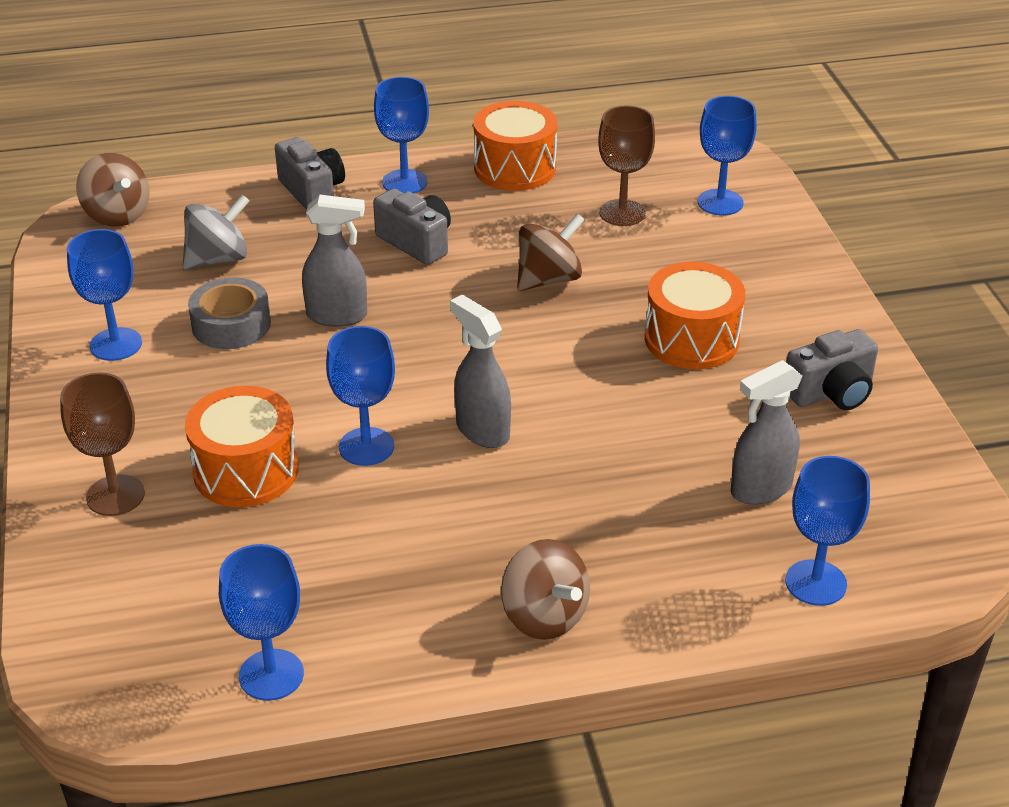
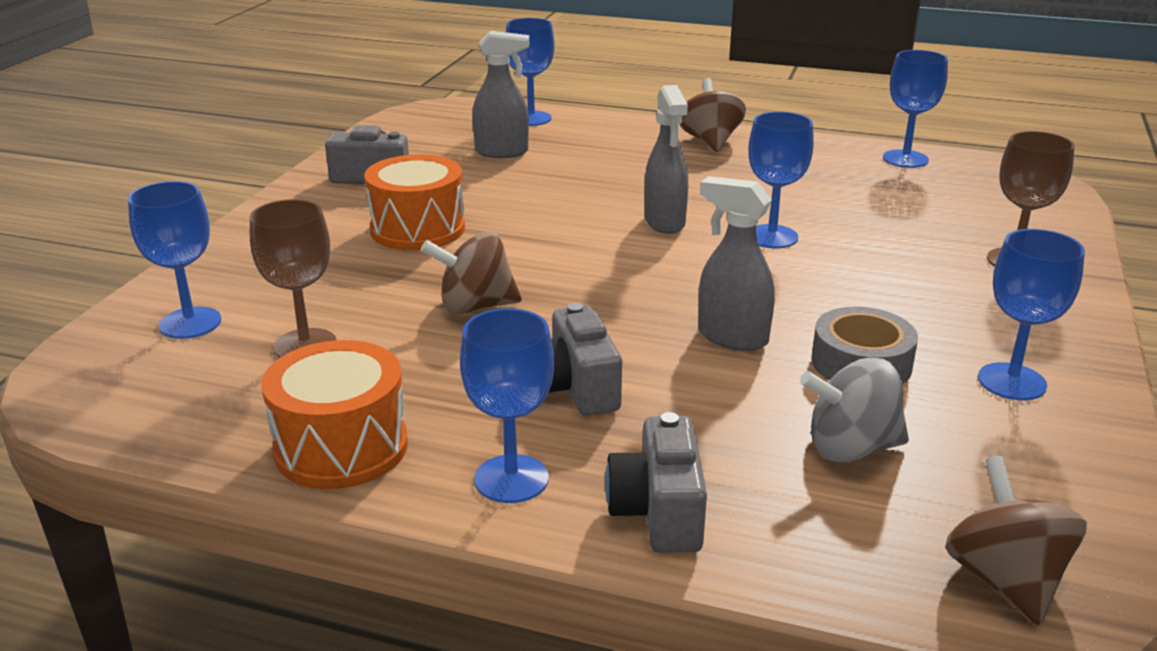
camera: 150 degrees left, 10 degrees down
orange drum [185,386,298,507] -> none

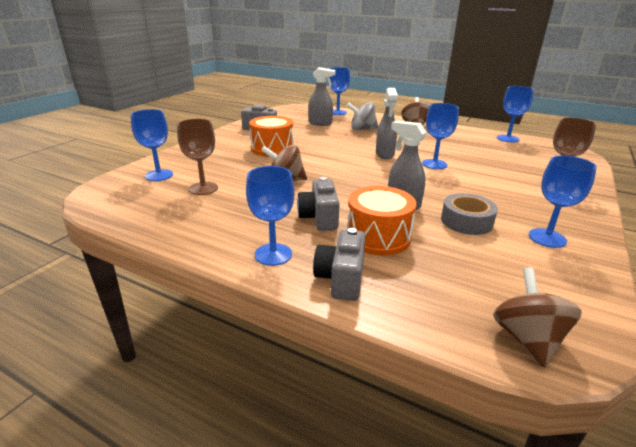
camera: 10 degrees right, 0 degrees up
orange drum [261,340,408,489] -> orange drum moved to [347,186,416,255]
grey spinning top [800,358,909,463] -> grey spinning top moved to [347,102,379,130]

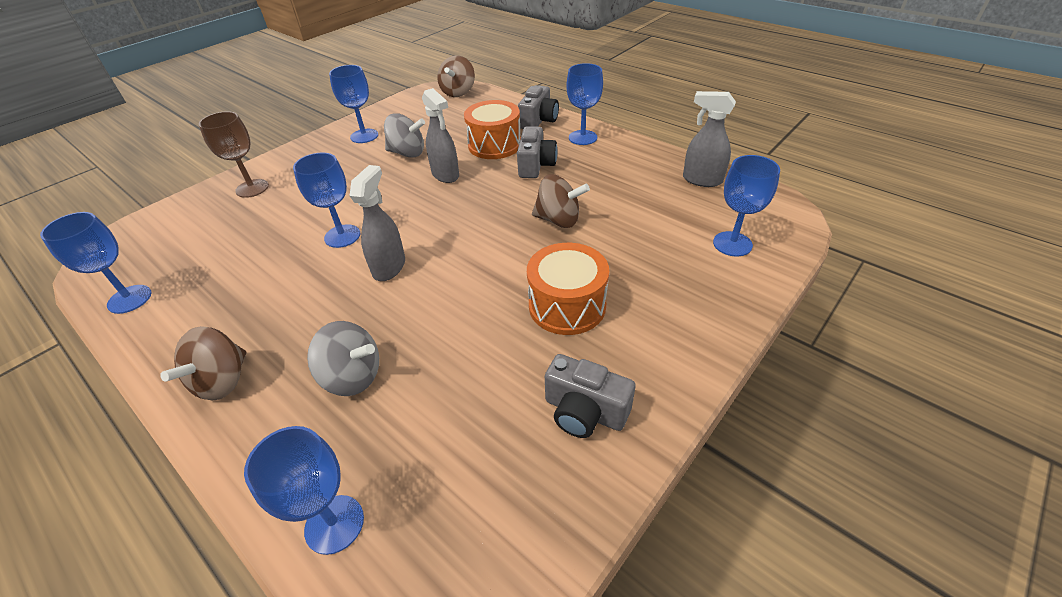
camera: 165 degrees left, 15 degrees up
brown goblet [177,119,218,195] -> none
grey spray bottle [308,67,336,126] -> grey spray bottle moved to [683,91,736,187]
grey tape [441,193,498,235] -> grey spinning top [384,113,425,158]

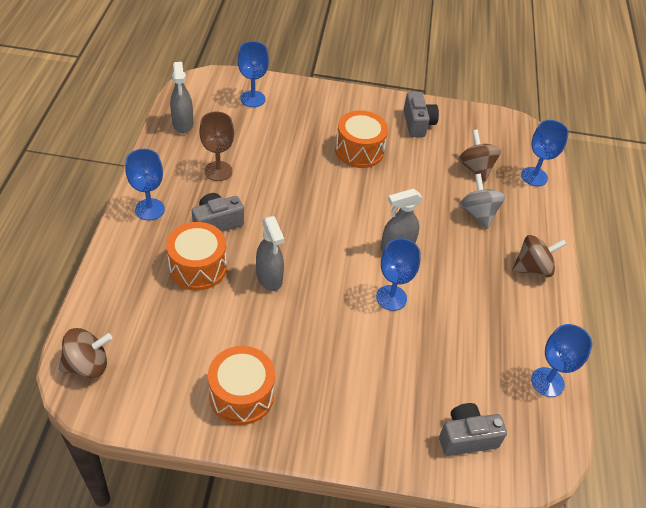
camera: 130 degrees left, 5 degrees up
brown goblet [199,111,269,198] -> brown goblet moved to [199,111,234,181]
blue goblet [329,65,378,143] -> orange drum [208,346,275,425]
grey spinning top [384,113,425,158] -> none
grey spray bottle [422,88,459,183] -> grey spray bottle turned 135 degrees clockwise [256,216,284,291]
grey camera [518,85,559,129] -> grey camera moved to [439,403,507,456]
brown spinning top [532,174,590,228] -> brown spinning top moved to [459,130,501,182]

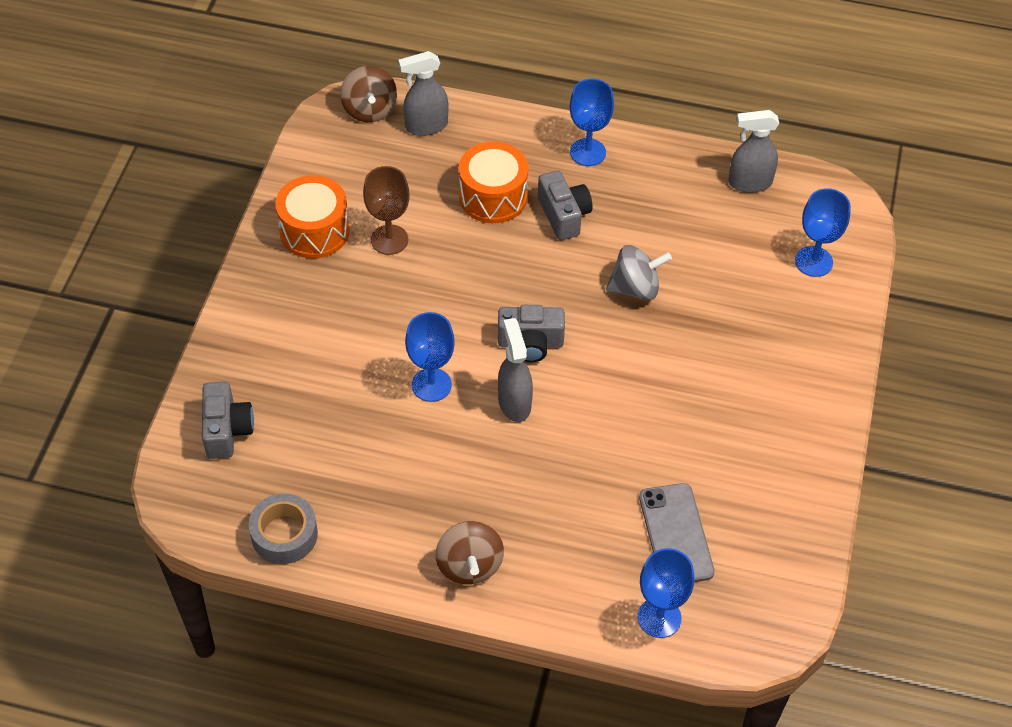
camera: 100 degrees right, 5 degrees up
brown goblet [199,111,234,181] -> brown goblet moved to [363,166,410,255]
grey spray bottle [256,216,284,291] -> grey spray bottle moved to [398,51,448,136]
orange drum [335,110,388,168] -> none
grey camera [404,92,439,137] -> grey camera moved to [498,305,565,362]
brown spinning top [459,130,501,182] -> grey phone [639,483,715,582]
grey spinning top [460,174,505,229] -> grey spinning top moved to [606,245,672,300]
blue goblet [531,324,592,397] -> grey tape [249,493,318,564]

